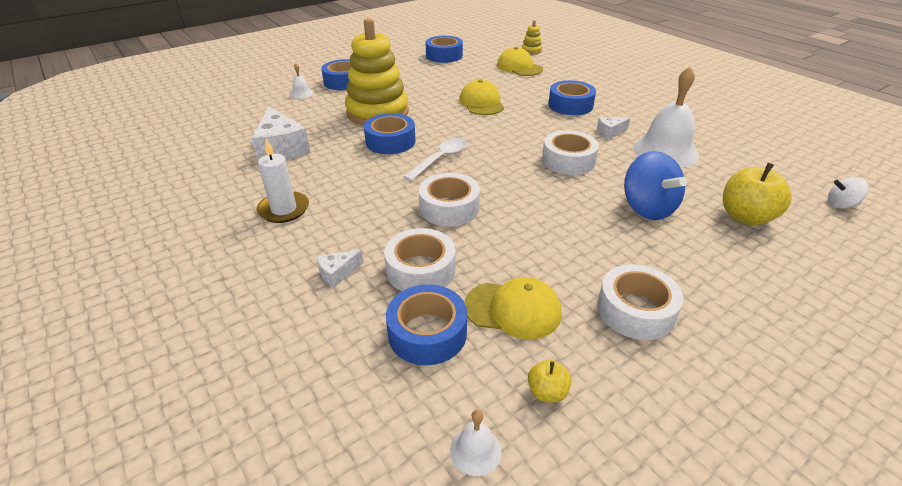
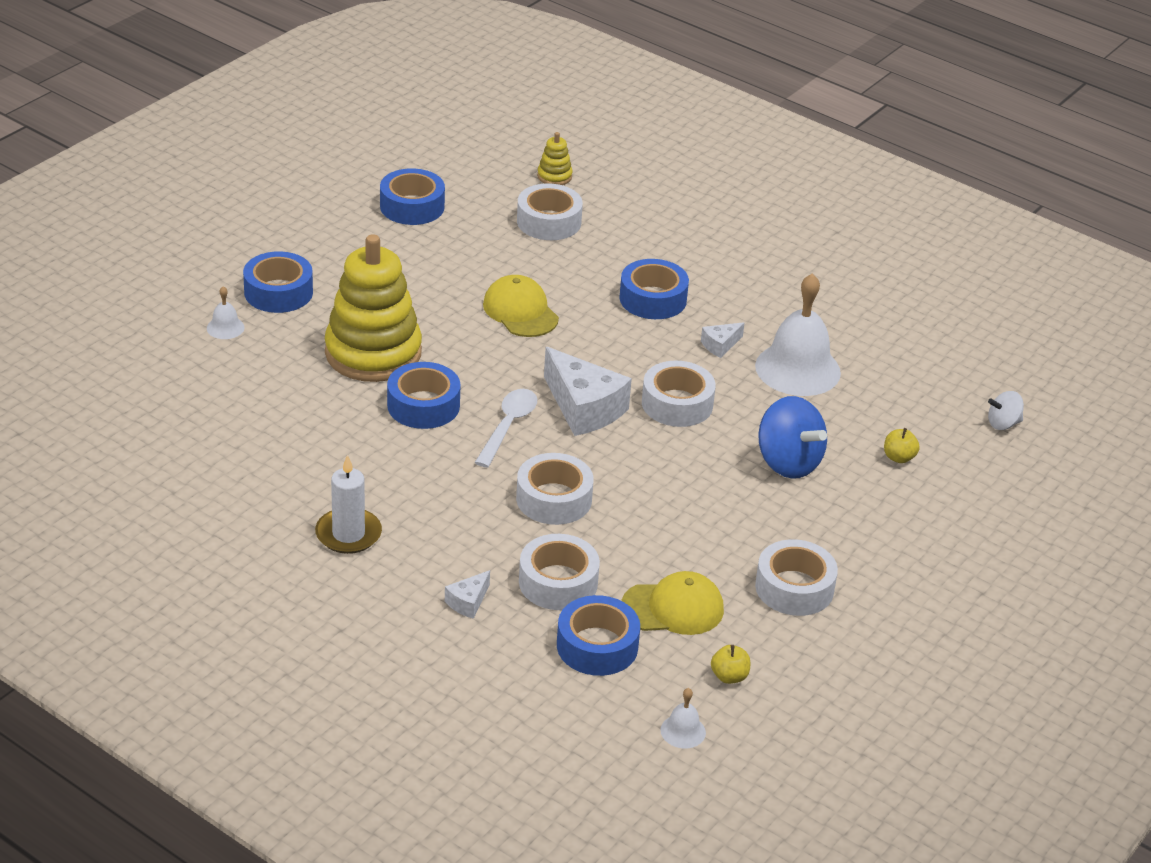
camera: 20 degrees left, 0 degrees up
white cheese [251,106,310,161] -> white cheese moved to [544,347,632,436]
yellow cap [497,47,543,76] -> white tape [517,183,583,240]
yellow apple [723,163,792,226] -> yellow apple [884,428,920,463], size x0.51

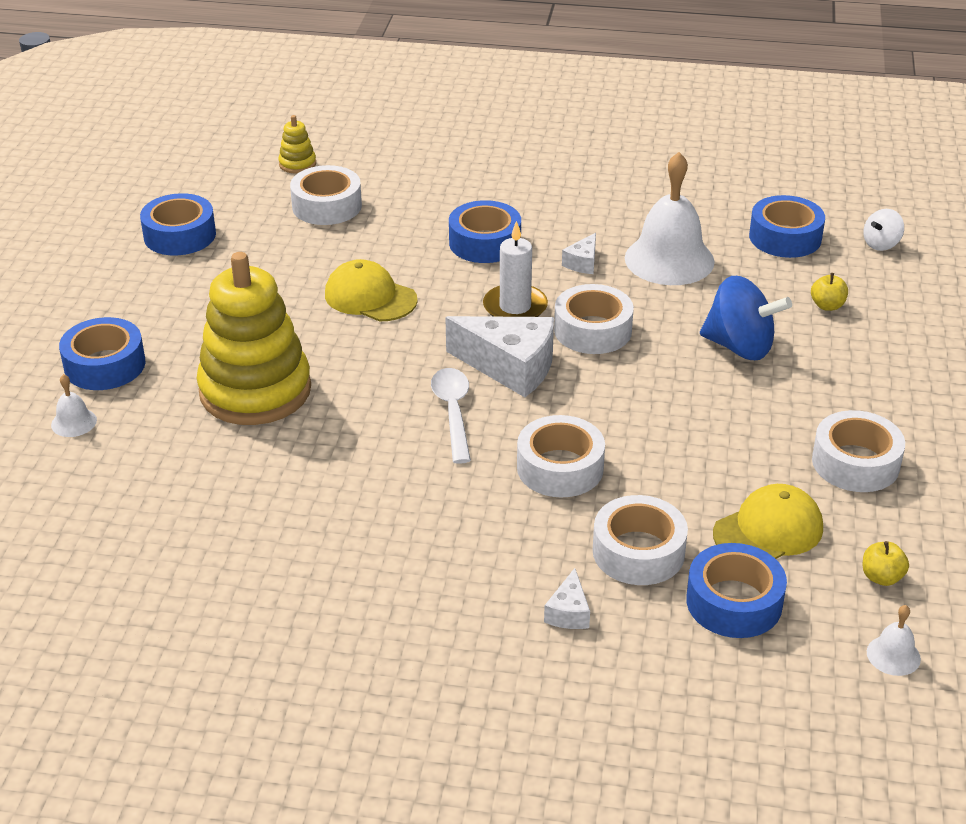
camera: 25 degrees left, 0 degrees up
white candle [315,455,382,554] -> white candle moved to [483,221,548,317]
blue tape [387,362,461,429] -> blue tape moved to [749,195,825,258]

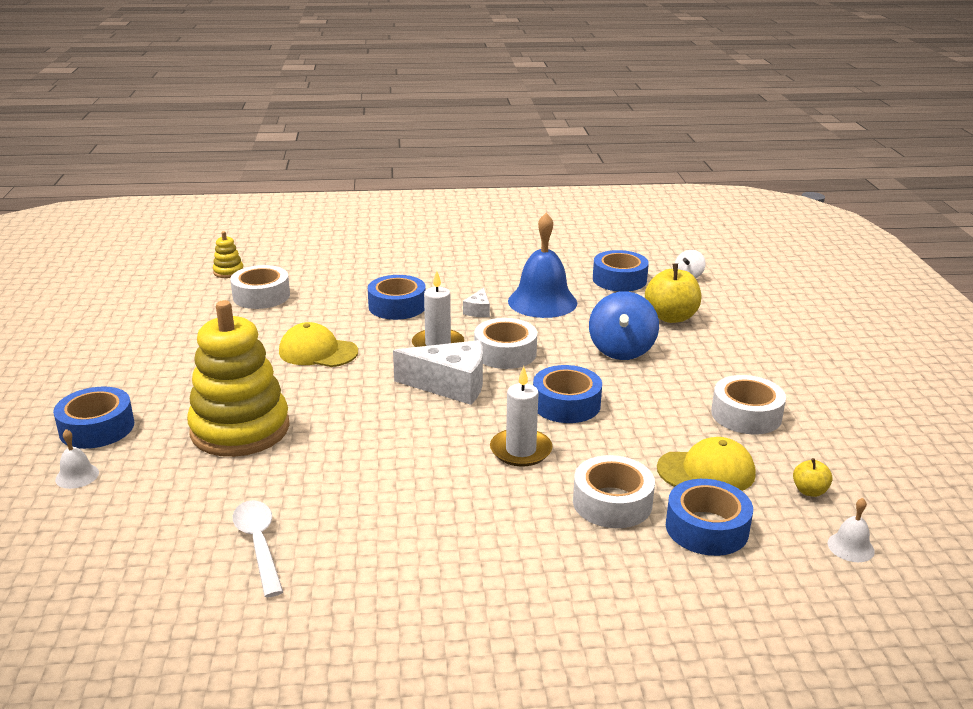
camera: 15 degrees left, 10 degrees down
blue tape [140,193,216,255] -> blue tape moved to [533,365,602,423]
white spoon [431,368,471,464] -> white spoon moved to [233,500,283,598]
white tape [517,415,605,497] -> white candle [490,366,553,467]
white cheese [544,568,590,629] -> none
white bell [625,152,715,285] -> blue bell [508,213,577,318]
blue spinning top [700,276,792,360] -> blue spinning top turned 90 degrees clockwise [589,291,659,360]
yellow cap [713,484,823,559] -> yellow cap turned 45 degrees clockwise [657,437,755,491]
yellow apple [811,273,848,311] -> yellow apple [645,263,701,323], size x1.98

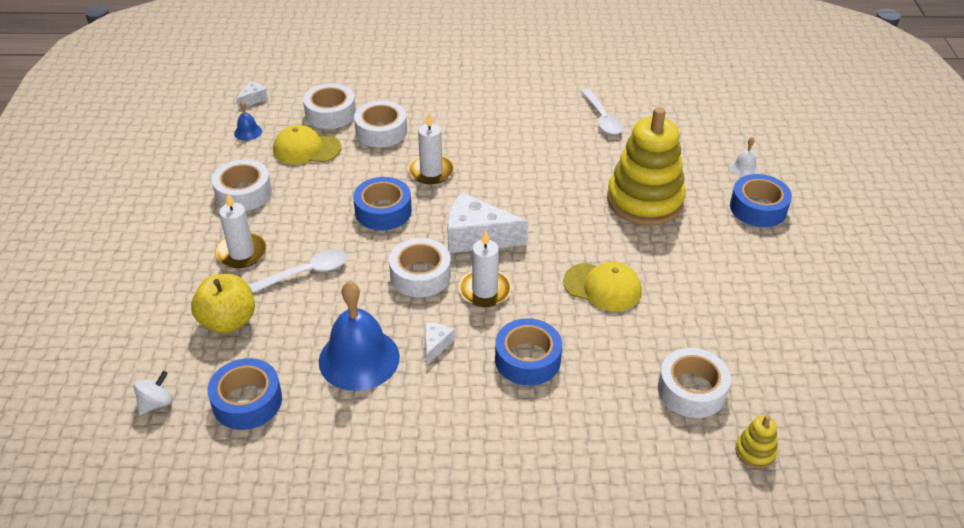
camera: 175 degrees left, 15 degrees up
blue spinning top [589,291,659,360] -> white spoon [249,249,348,293]
blue tape [666,479,753,556] -> white tape [303,83,356,129]
yellow apple [793,458,833,497] -> blue bell [234,101,262,141]
white bell [828,498,875,562] -> white cheese [236,81,268,109]
none -> white candle [215,193,267,268]

